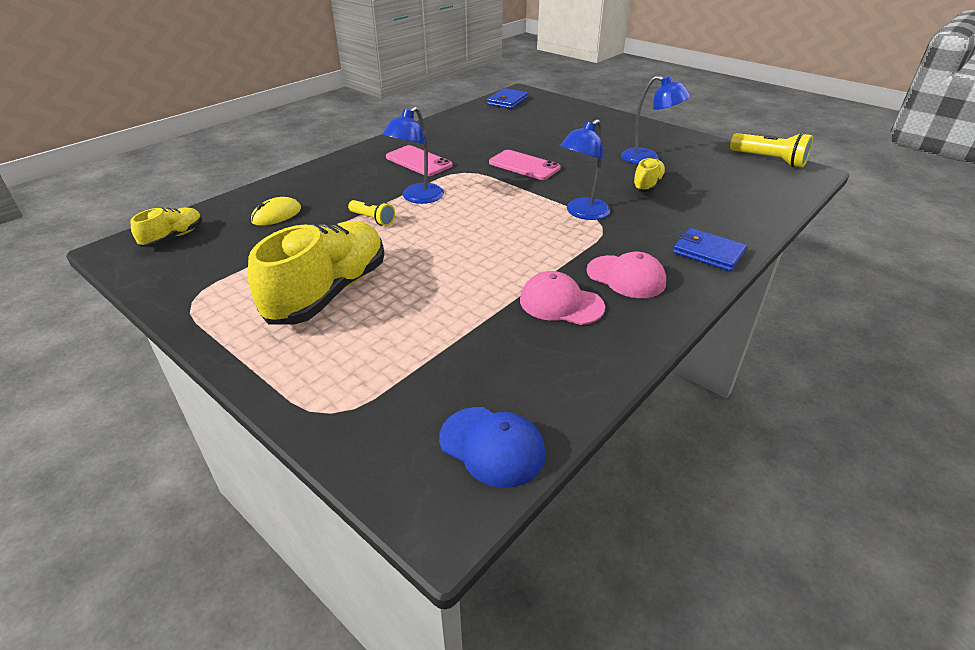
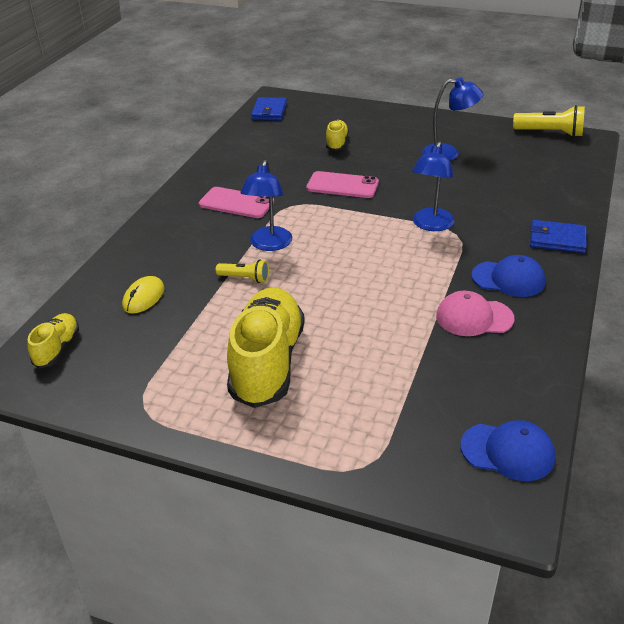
camera: 20 degrees left, 0 degrees up
pink cap [587,252,666,298] -> blue cap [471,255,546,297]
yellow shoe [632,158,666,192] -> yellow shoe moved to [326,120,349,151]

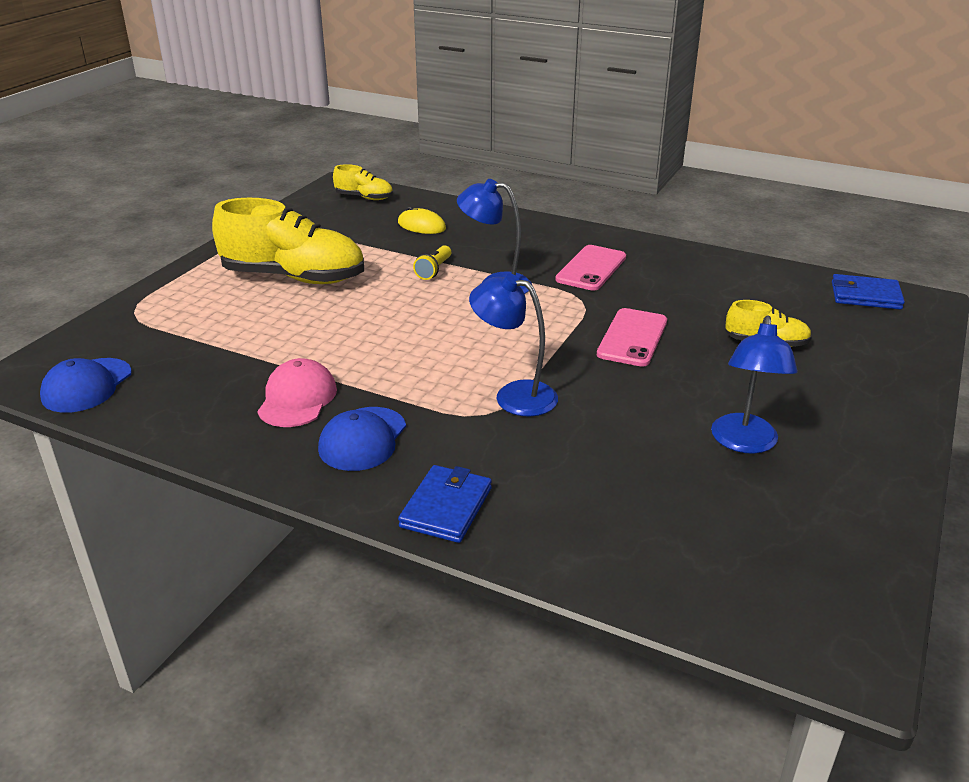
camera: 95 degrees right, 5 degrees down
yellow flashlight [513,105,585,137] -> none

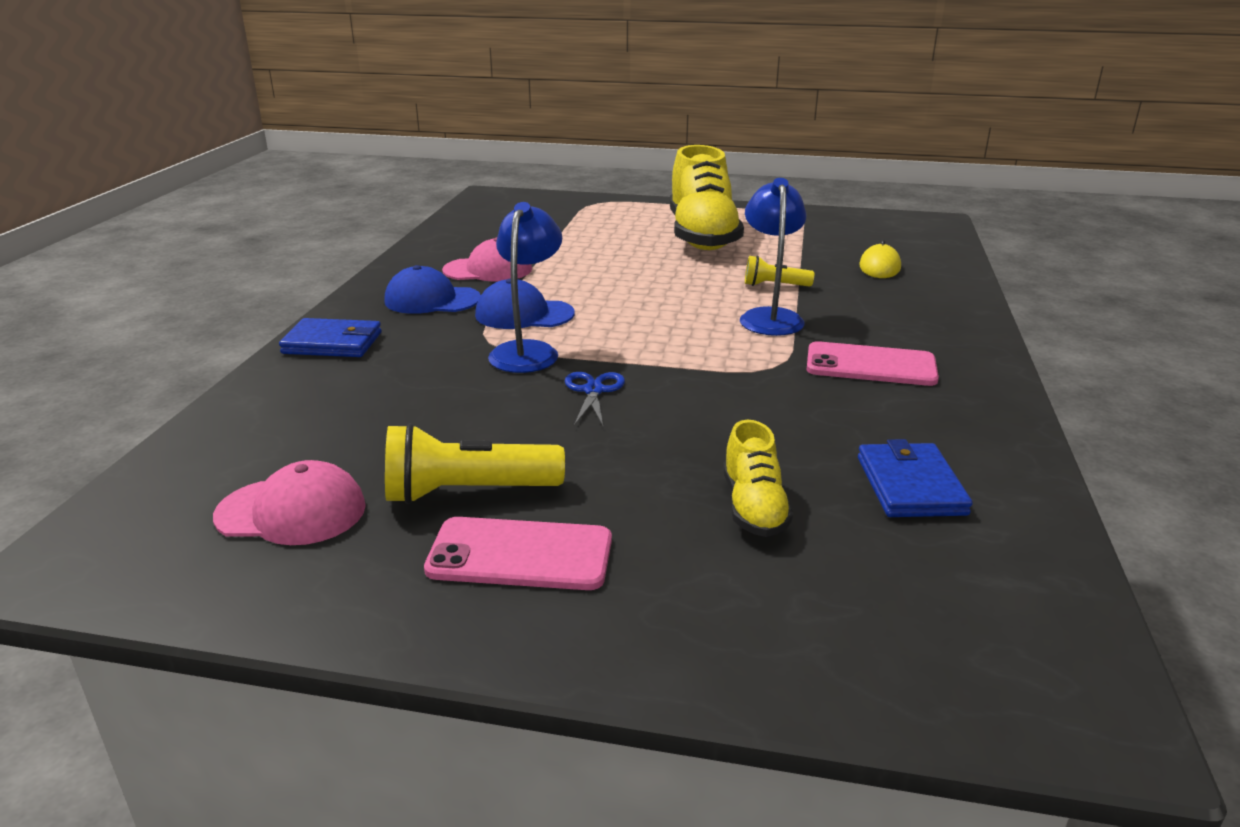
camera: 75 degrees right, 5 degrees down
blue cap [40,358,132,413] -> blue cap moved to [475,279,575,329]
yellow shoe [333,164,393,200] -> none
pink phone [597,308,667,367] -> pink phone moved to [424,517,612,590]
blue lamp [711,316,798,454] -> yellow flashlight [385,423,565,504]
blue wallet [832,274,905,310] -> blue wallet moved to [858,439,973,517]
none -> pink cap [213,460,366,545]
none -> blue scissors [565,372,625,426]

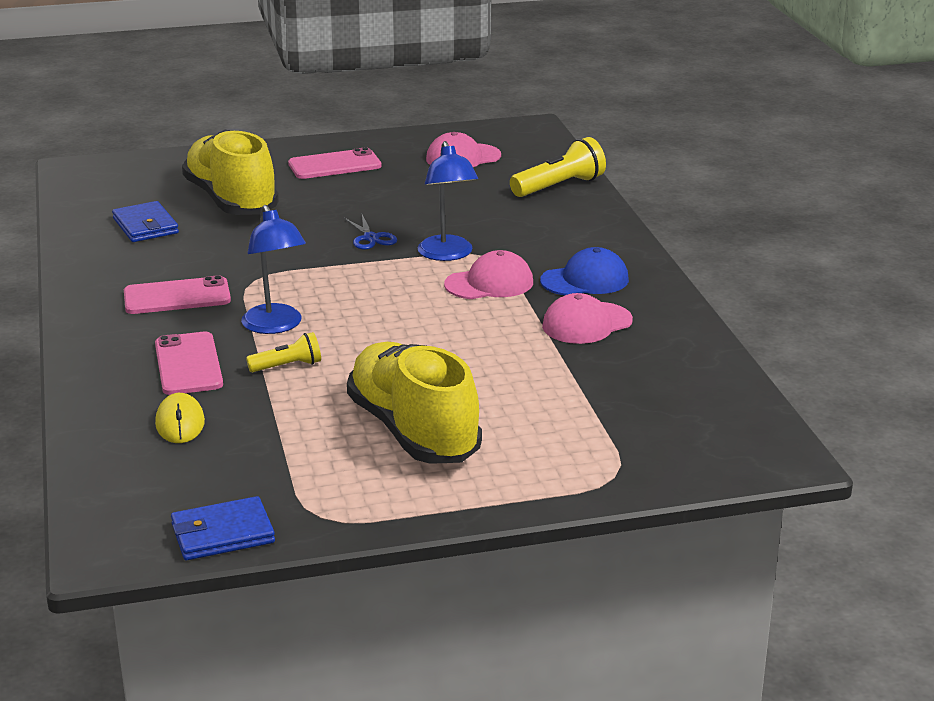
camera: 155 degrees right, 0 degrees up
blue wallet [279,318,382,357] -> blue wallet moved to [171,496,275,560]
yellow flashlight [385,423,565,504] -> yellow flashlight moved to [510,137,606,197]
blue cap [475,279,575,329] -> pink cap [444,250,533,299]
yellow shoe [723,420,793,537] -> yellow shoe [182,130,279,215], size x2.06
none -> pink phone [155,332,223,395]

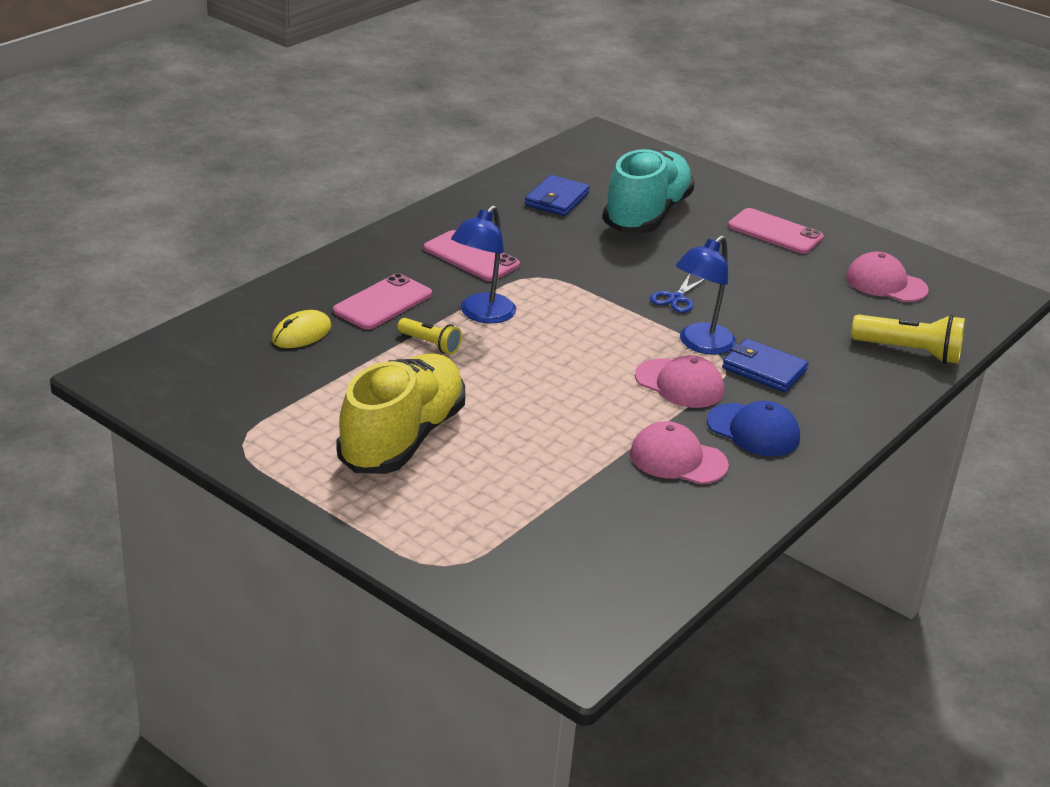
camera: 50 degrees right, 5 degrees up
blue wallet [171,496,275,560] -> blue wallet moved to [722,338,808,392]
yellow shoe [182,130,279,215] -> turquoise shoe [602,148,694,233]

